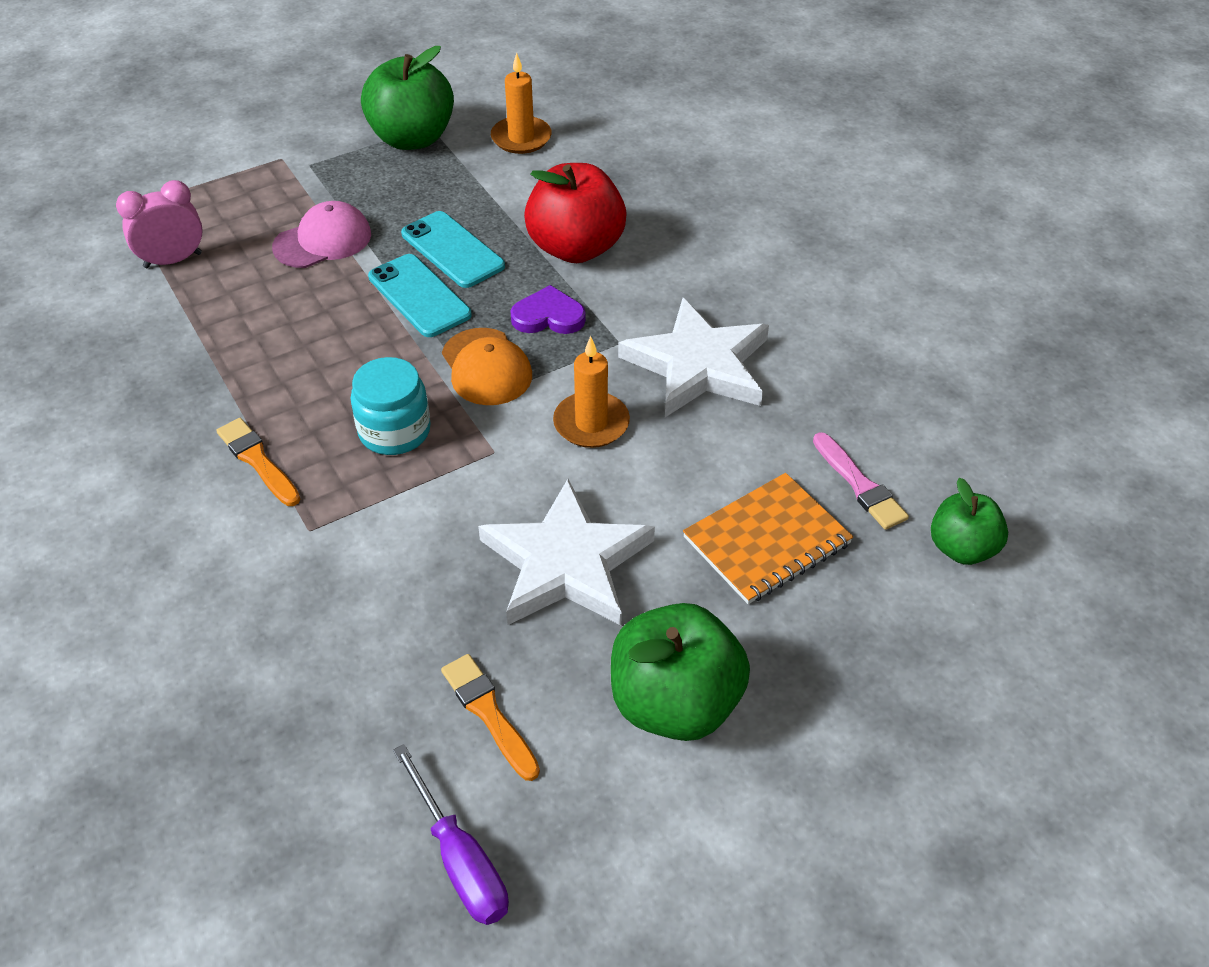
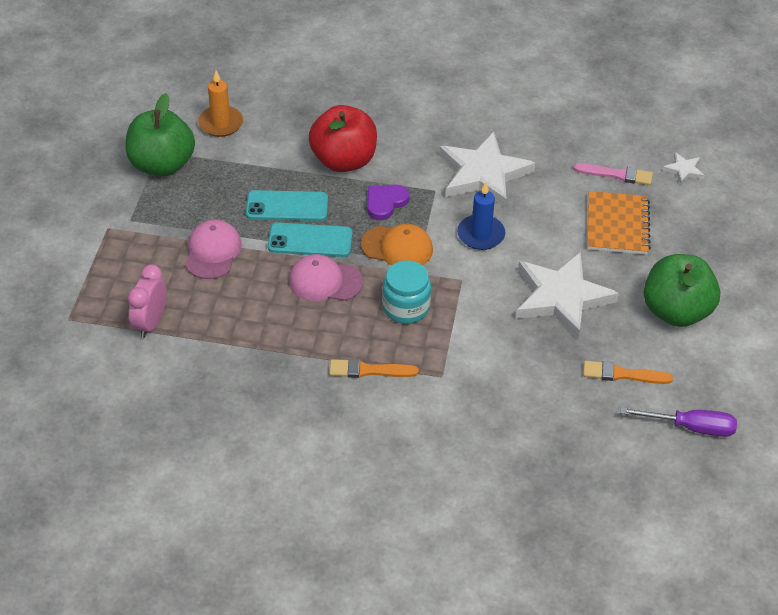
camera: 50 degrees left, 0 degrees up
orange candle [553,336,630,448] -> blue candle [457,182,505,250]
green apple [931,478,1008,565] -> white star [662,152,705,185]
none -> pink cap [289,254,363,301]

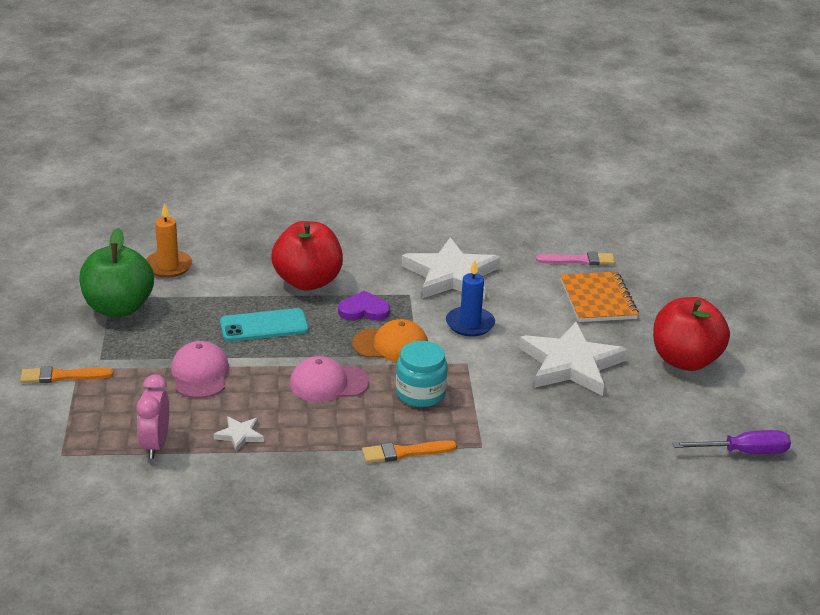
camera: 15 degrees left, 15 degrees down
turquoise phone [268,222,352,257] -> none
purple heart [367,185,410,220] -> purple heart turned 60 degrees clockwise [338,291,390,321]
orange brush [583,361,673,384] -> orange brush moved to [20,366,114,383]
green apple [643,254,720,327] -> red apple [653,297,730,371]
white star [662,152,705,185] -> white star moved to [214,416,264,452]

